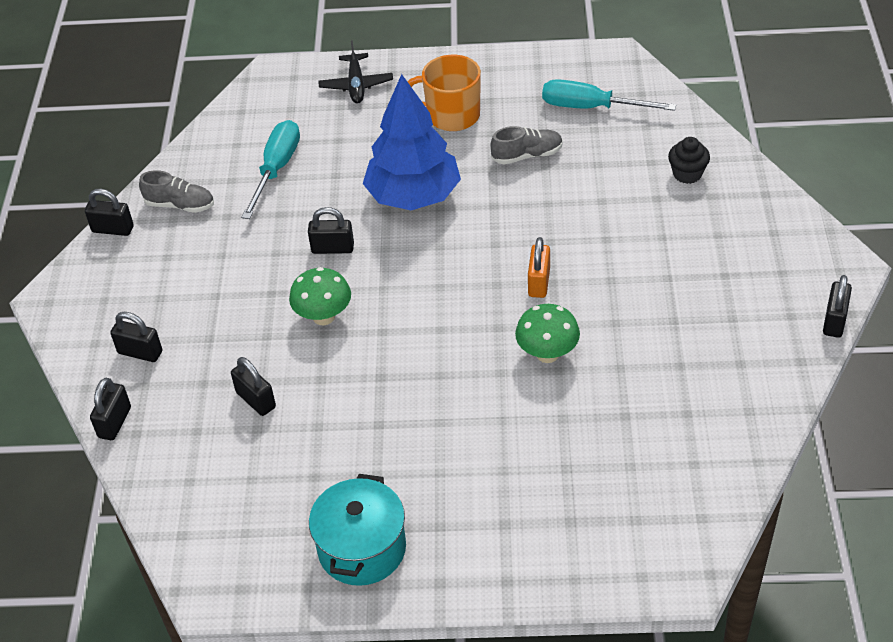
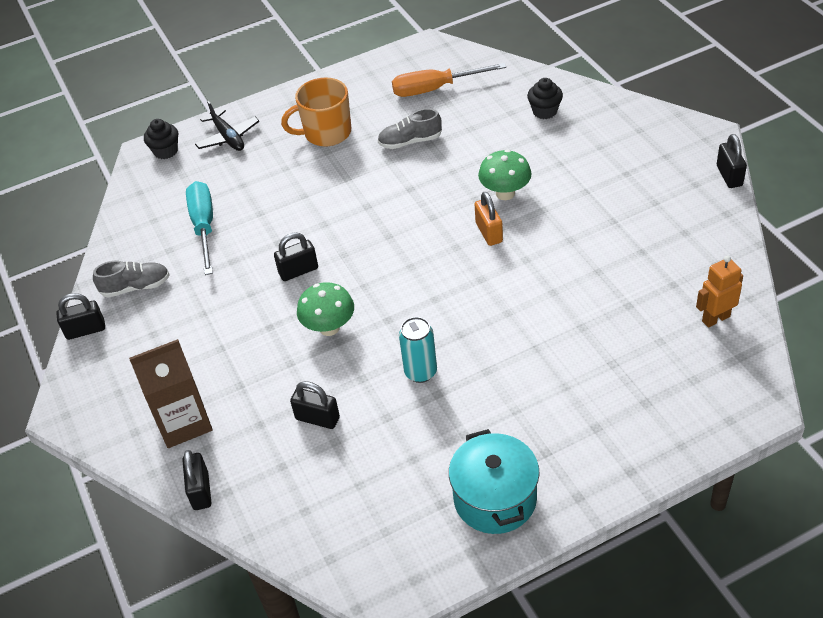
camera: 25 degrees left, 0 degrees up
black padlock [110,312,162,362] -> brown carton [129,339,213,448]
blue tree [363,74,461,210] -> none
grey shoe [490,126,563,164] -> grey shoe turned 150 degrees counterclockwise [377,108,442,149]
green mushroom [515,304,580,363] -> green mushroom moved to [478,150,532,200]
turquoise screwdriver [542,79,676,111] -> orange screwdriver [392,63,506,97]
none -> black cupcake [144,119,178,159]
none -> turquoise can [399,317,437,383]
none -> orange robot [696,255,743,328]

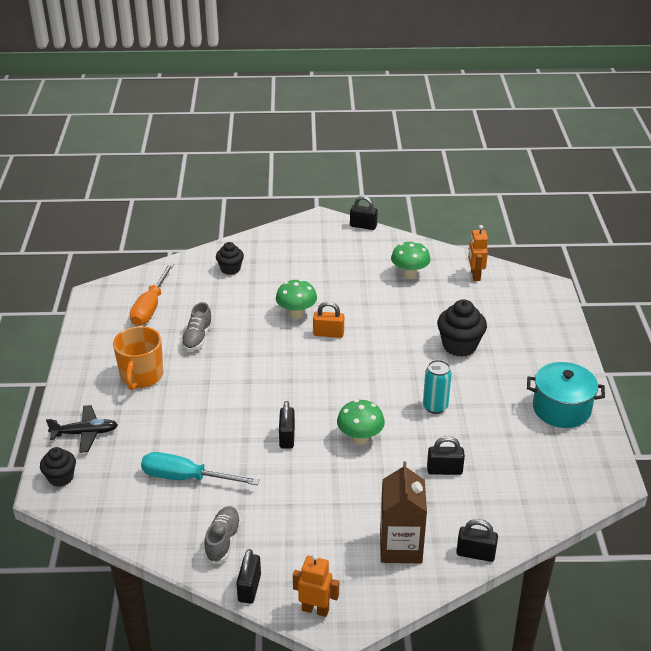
camera: 70 degrees left, 10 degrees down
black padlock [290,381,340,429] -> black padlock turned 45 degrees clockwise [427,436,465,475]
none -> orange robot [293,554,339,617]
none -> green mushroom [391,241,431,279]
none -> black cupcake [437,300,487,357]

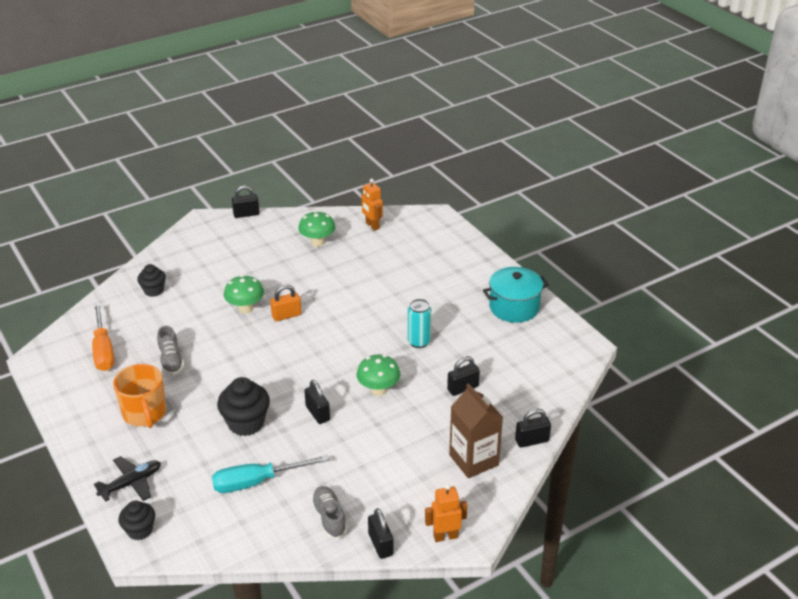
camera: 30 degrees left, 0 degrees up
black cupcake [437,300,487,357] -> black cupcake moved to [217,377,270,436]

